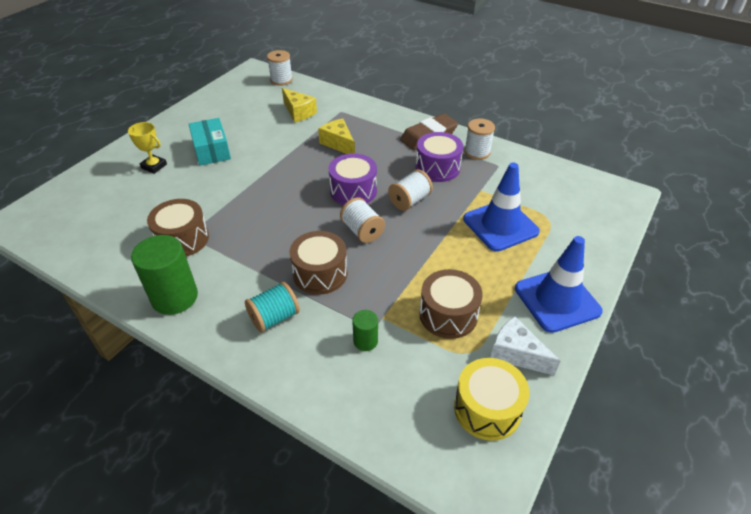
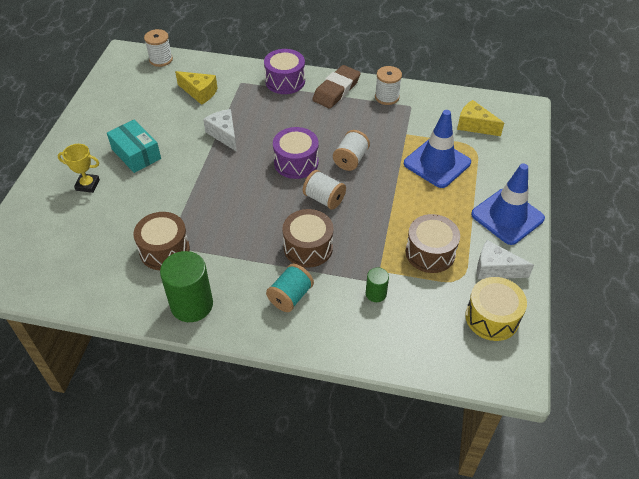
camera: 20 degrees left, 5 degrees up
yellow cheese [318,119,355,154] -> yellow cheese moved to [457,100,504,136]
purple drum [416,132,463,182] -> purple drum moved to [264,49,305,94]
none -> white cheese [203,109,237,152]

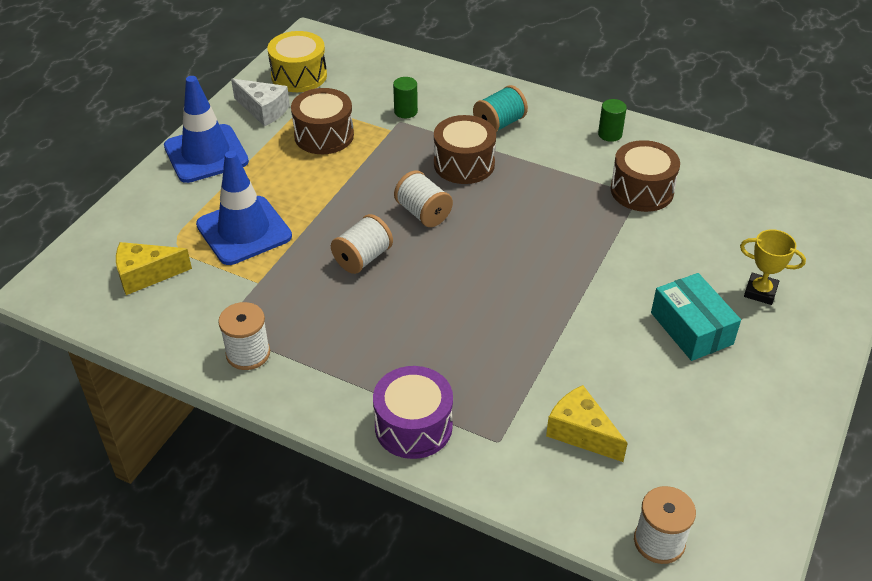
camera: 165 degrees left, 5 degrees down
green cylinder [160,251,213,322] -> green cylinder [598,99,627,142], size x0.50
white cheese [203,109,237,152] -> none
purple drum [273,127,318,179] -> none
brown eraser [312,65,361,108] -> none
yellow cheese [457,100,504,136] -> yellow cheese turned 120 degrees clockwise [116,242,192,295]

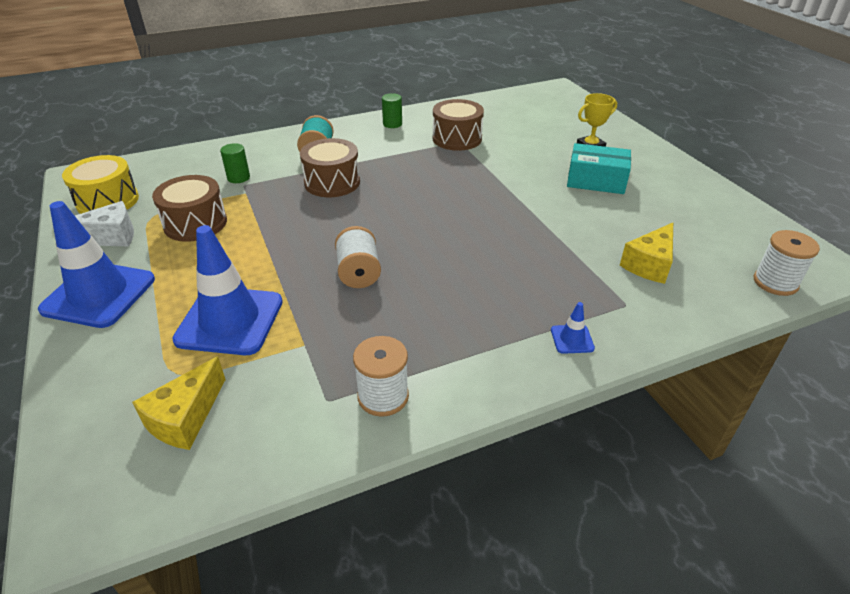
camera: 50 degrees left, 5 degrees down
purple drum [373,366,453,459] -> blue traffic cone [551,302,595,354]
white spool [394,170,453,227] -> none
yellow cheese [546,385,628,462] -> yellow cheese turned 45 degrees counterclockwise [620,223,673,284]

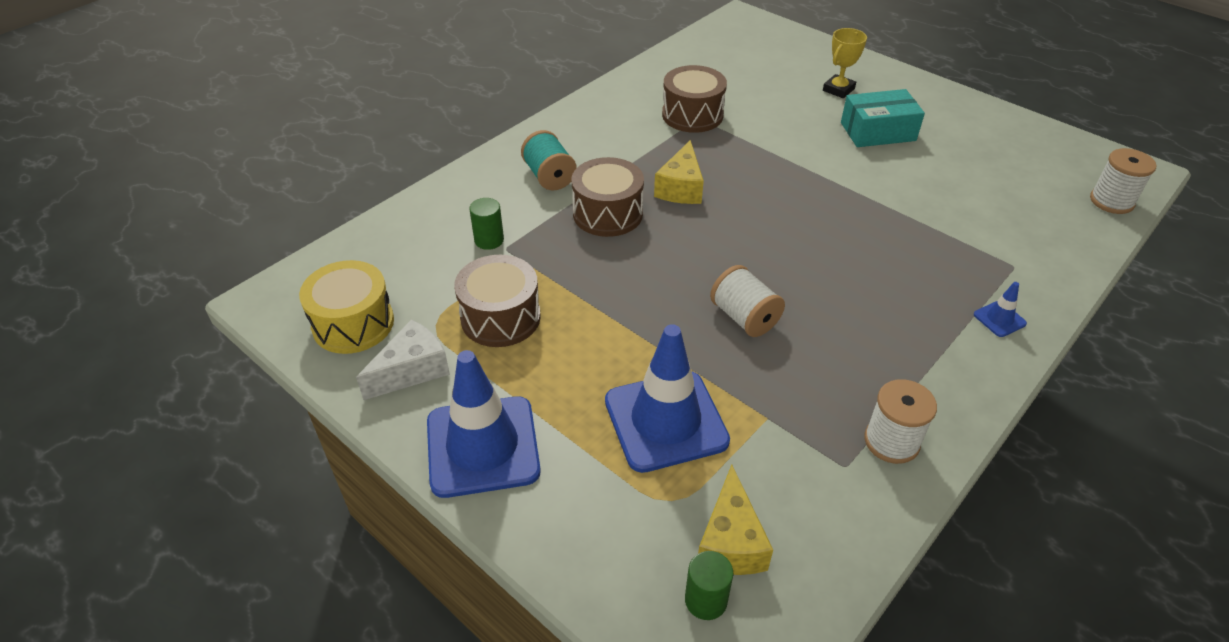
camera: 25 degrees left, 5 degrees up
green cylinder [382,93,402,128] -> green cylinder moved to [685,551,733,620]
yellow cheese [620,223,673,284] -> yellow cheese moved to [654,140,704,204]

